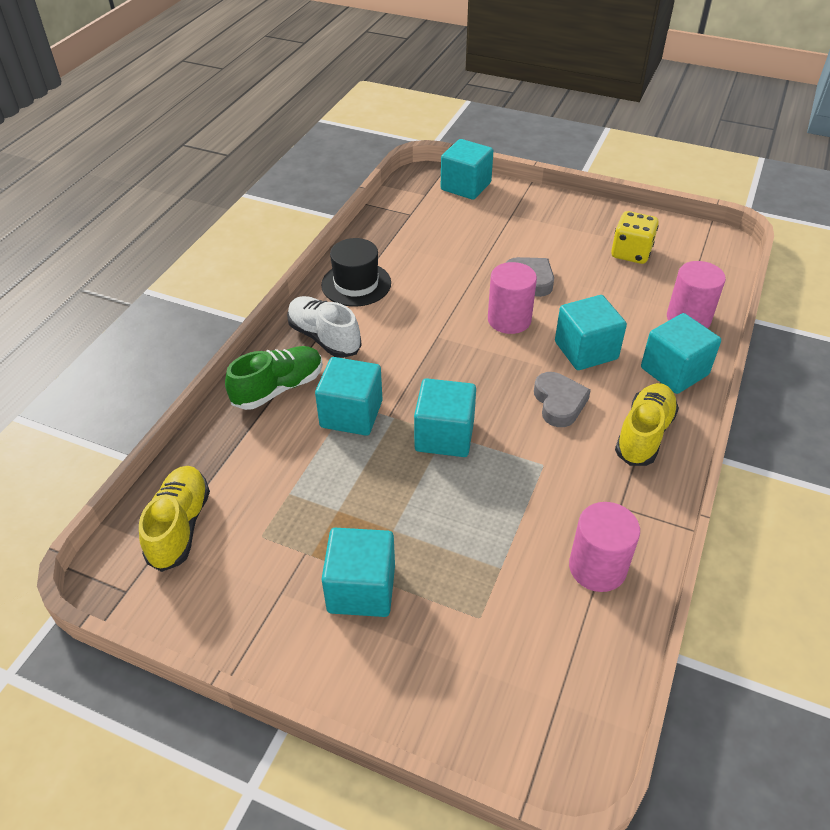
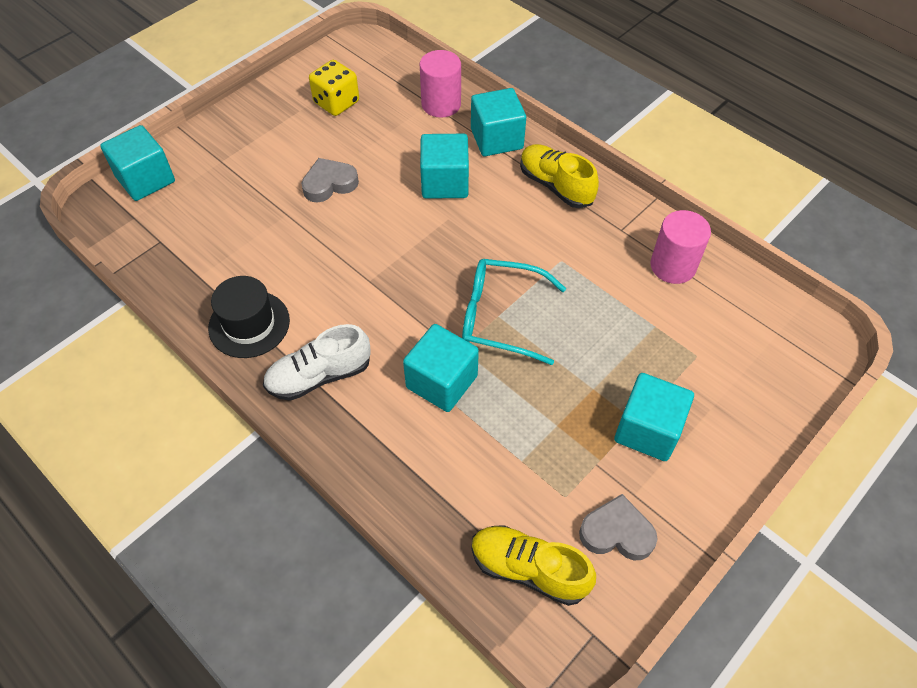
camera: 70 degrees left, 10 degrees up
green shoe [225,346,323,410] -> none
turquoise cube [414,378,476,457] -> turquoise glasses [462,259,566,365]
pink cylinder [488,262,537,334] -> none
grey heart [534,372,591,427] -> grey heart moved to [579,494,657,560]

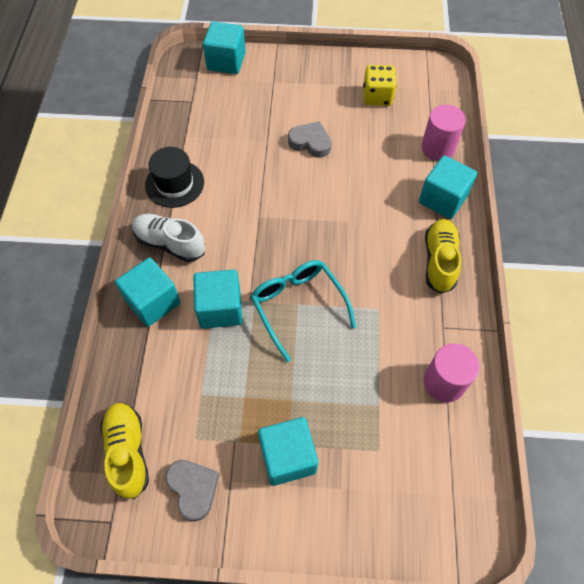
camera: 50 degrees right, 5 degrees up
turquoise cube [420,134,469,199] -> turquoise cube moved to [115,258,181,327]

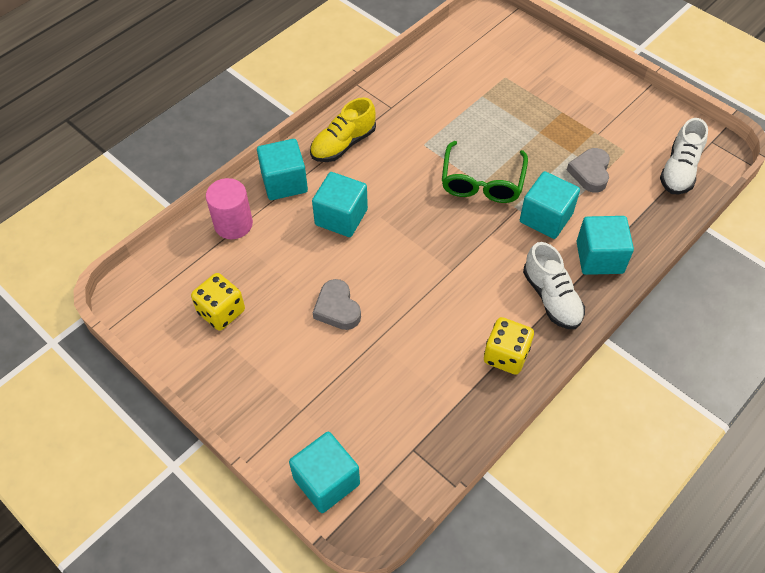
camera: 140 degrees left, 5 degrees down
yellow shoe [100,402,149,499] -> white shoe [660,118,708,195]
black hat [145,147,204,208] -> yellow dice [484,317,534,375]
grey heart [165,460,219,521] -> grey heart moved to [567,148,610,193]
turquoise glasses [251,260,356,362] -> green glasses [442,141,528,203]
turquoise cube [258,417,318,486] -> turquoise cube moved to [312,172,368,237]
pink cylinder [424,343,480,403] -> none

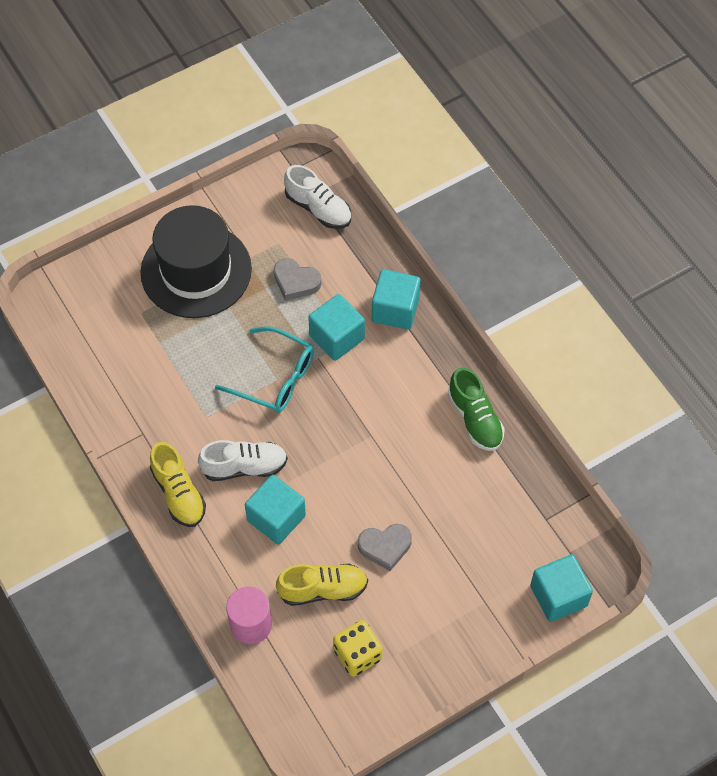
camera: 75 degrees left, 5 degrees up
turquoise cube [257,139,308,200] -> none
green glasses [442,141,528,203] -> turquoise glasses [215,326,314,413]
yellow dice [484,317,534,375] -> green shoe [448,367,505,451]
white shoe [523,242,585,329] -> white shoe moved to [198,440,288,481]
none -> black hat [140,205,252,318]
none -> yellow shoe [276,564,368,606]

